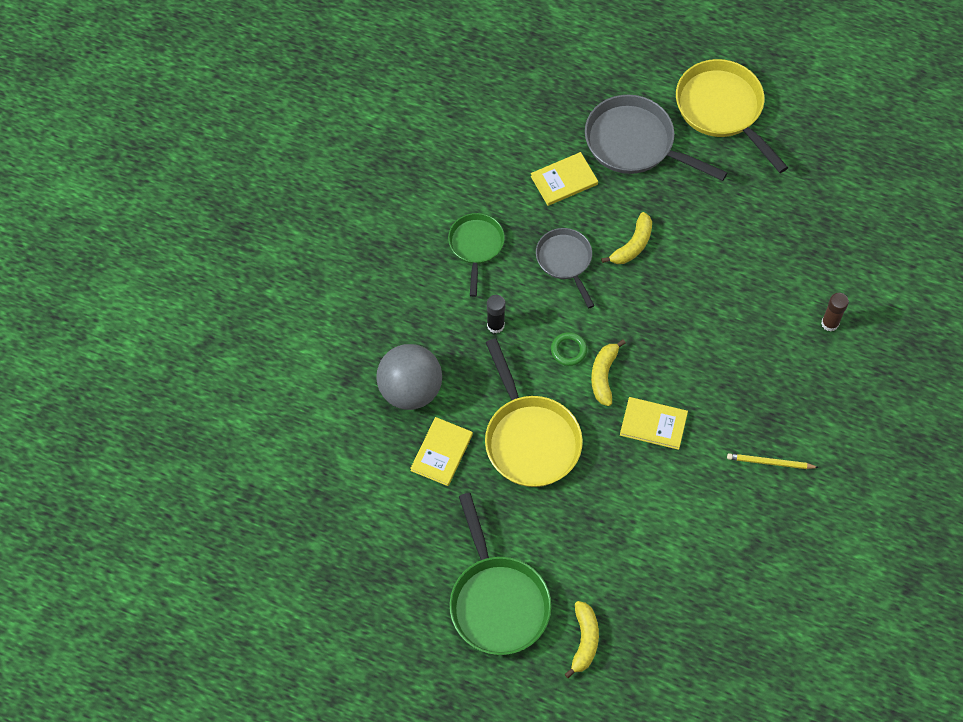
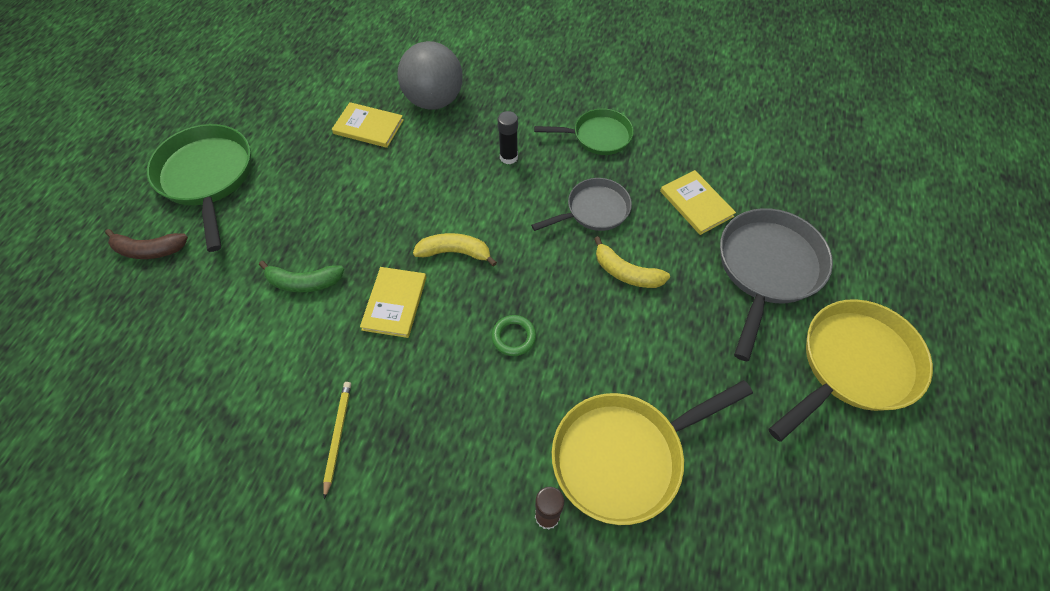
camera: 85 degrees right, 5 degrees down
green pan [450,493,551,655] -> green pan turned 90 degrees clockwise [147,124,251,252]
yellow pan [485,338,583,487] -> yellow pan moved to [552,380,753,525]
green ring [551,332,587,366] -> green ring moved to [492,315,536,356]
yellow banana [565,601,599,678] -> brown banana [105,229,188,259]
none -> green banana [259,261,344,293]

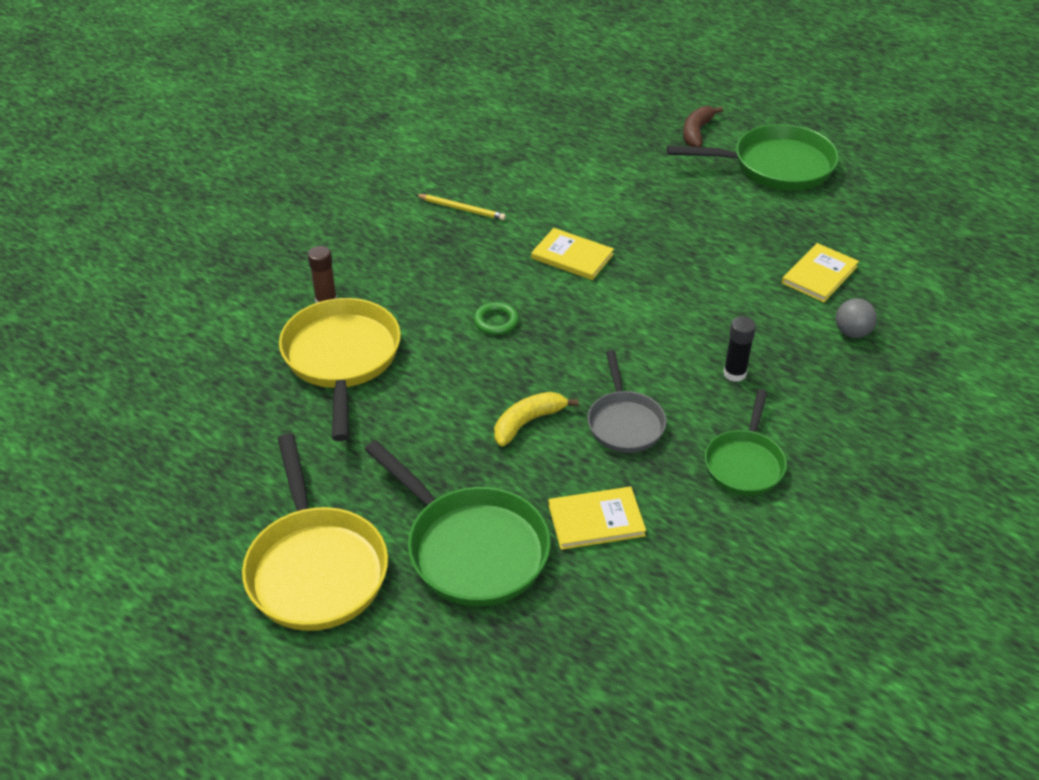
camera: 110 degrees right, 15 degrees down
green banana [259,261,344,293] -> none
grey ball [397,41,463,109] -> grey ball [836,298,877,338], size x0.49
yellow banana [413,233,497,266] -> none
grey pan [720,208,833,361] -> green pan [365,440,551,606]

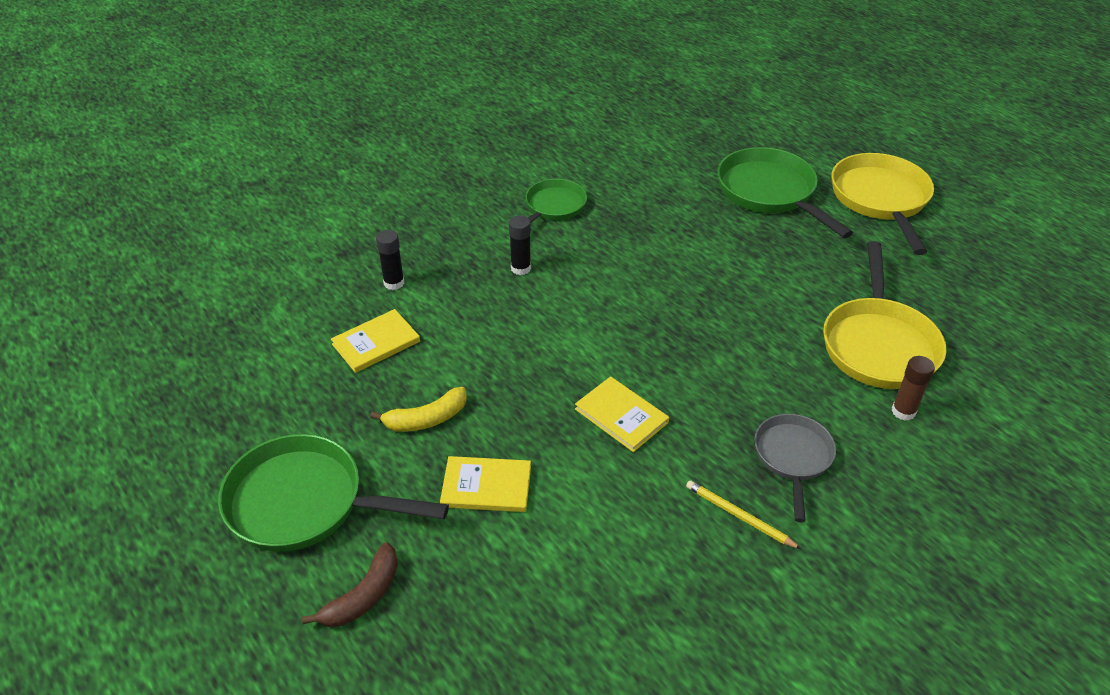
camera: 165 degrees left, 0 degrees up
green ring [474,302,519,335] -> none
yellow banana [494,392,579,446] -> yellow banana moved to [370,387,467,432]
yellow book [548,487,646,550] -> yellow book moved to [440,456,531,512]
grey pan [588,350,667,453] -> grey pan moved to [754,414,836,522]
grey ball [836,298,877,338] -> black glue stick [376,230,405,290]

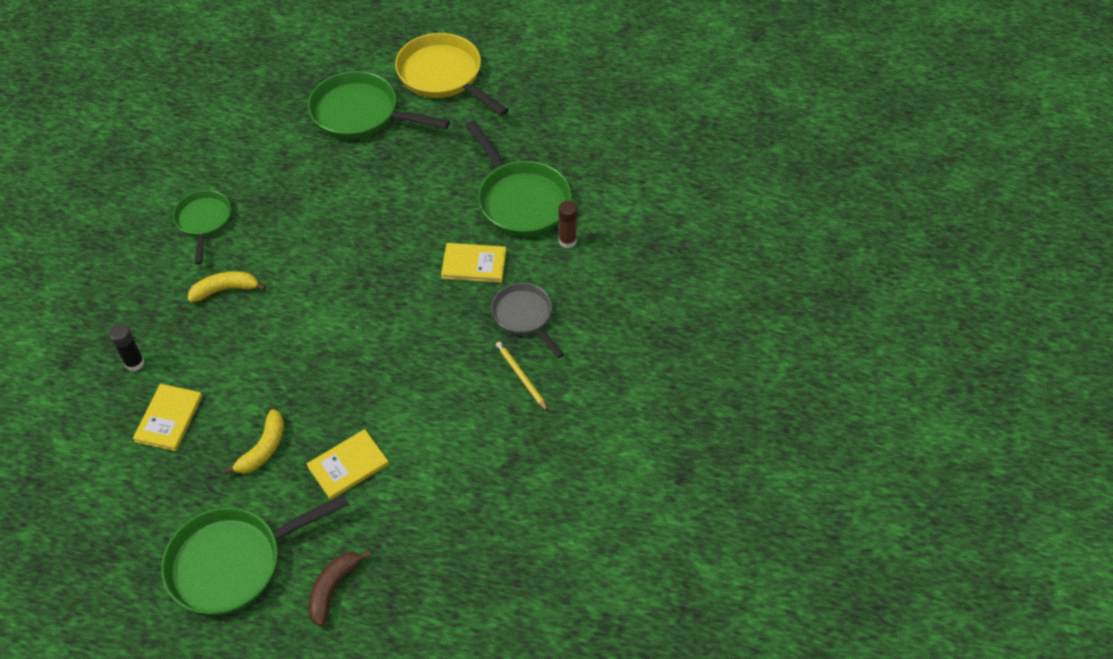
camera: 40 degrees left, 10 degrees up
brown banana [302,542,398,627] -> brown banana turned 150 degrees counterclockwise [308,551,371,626]
black glue stick [509,215,531,275] -> yellow banana [188,271,266,302]
yellow book [575,376,669,452] -> yellow book moved to [441,243,506,283]
yellow pencil [686,480,801,549] -> yellow pencil turned 60 degrees clockwise [496,341,548,411]
yellow pan [823,241,947,389] -> green pan [466,120,572,237]

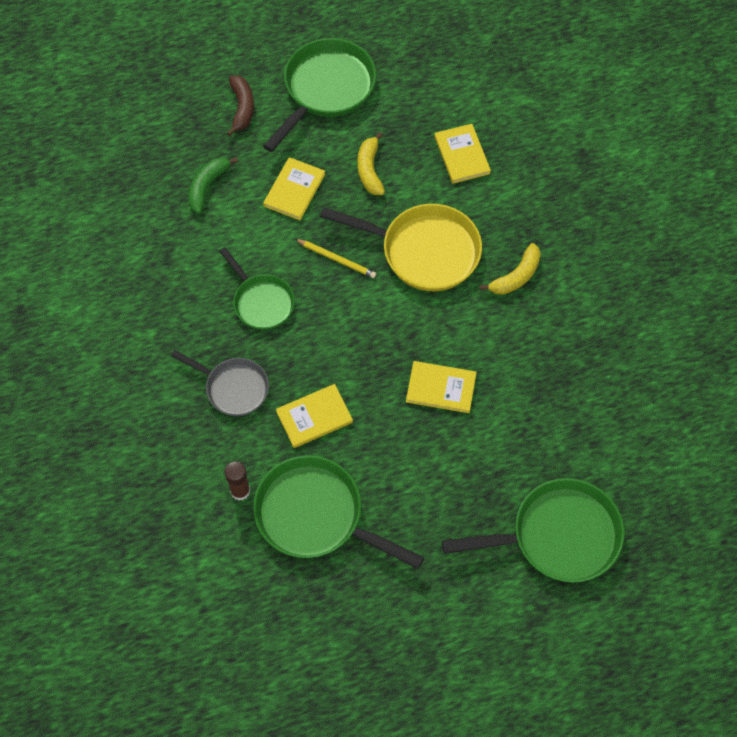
camera: 150 degrees right, 10 degrees up
black glue stick [109,324,145,371] -> none
green pan [173,190,231,265] -> green pan moved to [219,247,295,330]
yellow pan [395,33,509,116] -> yellow pan moved to [320,204,482,291]
yellow pencil [496,341,548,411] -> yellow pencil moved to [295,239,376,278]
none -> green banana [188,157,238,214]
none -> yellow book [406,361,477,413]

